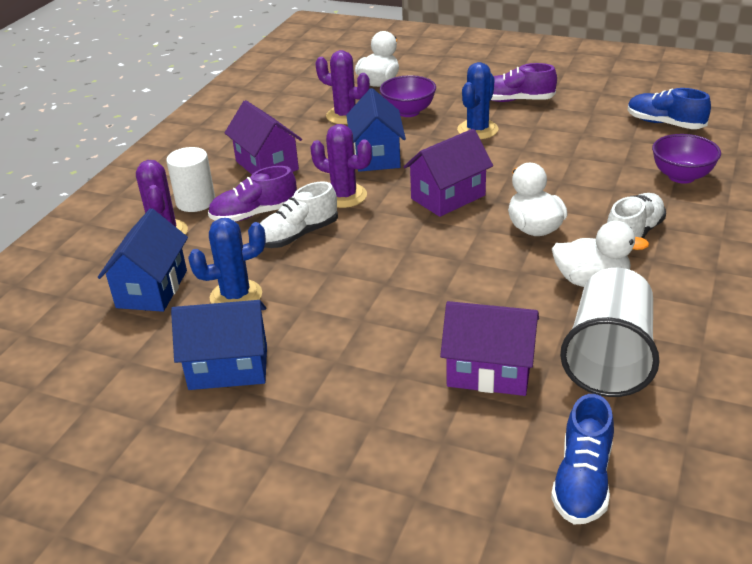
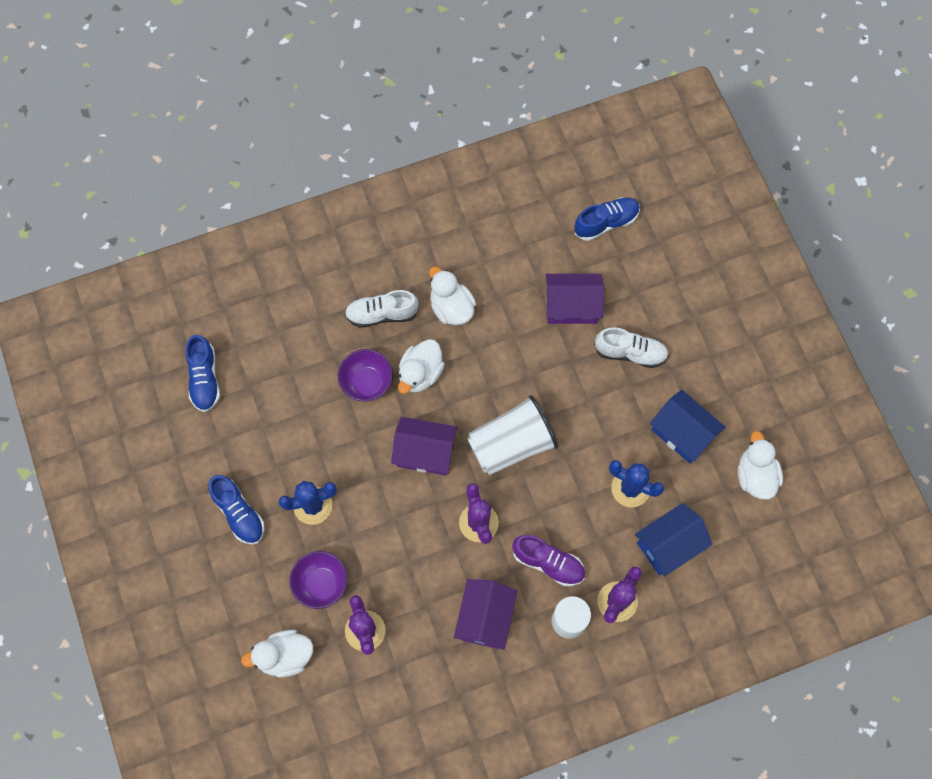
camera: 135 degrees left, 35 degrees up
white shoe [260,181,338,248] -> white shoe moved to [594,327,669,368]
blue house [346,88,406,172] -> none
purple house [440,301,539,396] -> purple house turned 60 degrees counterclockwise [546,274,604,324]
purple shoe [491,63,557,102] -> blue shoe [208,475,264,545]
white cup [560,267,660,397] -> white cup moved to [467,395,558,475]
purple bowl [652,134,721,184] -> purple bowl moved to [338,349,393,402]
none -> white duck [738,431,783,500]

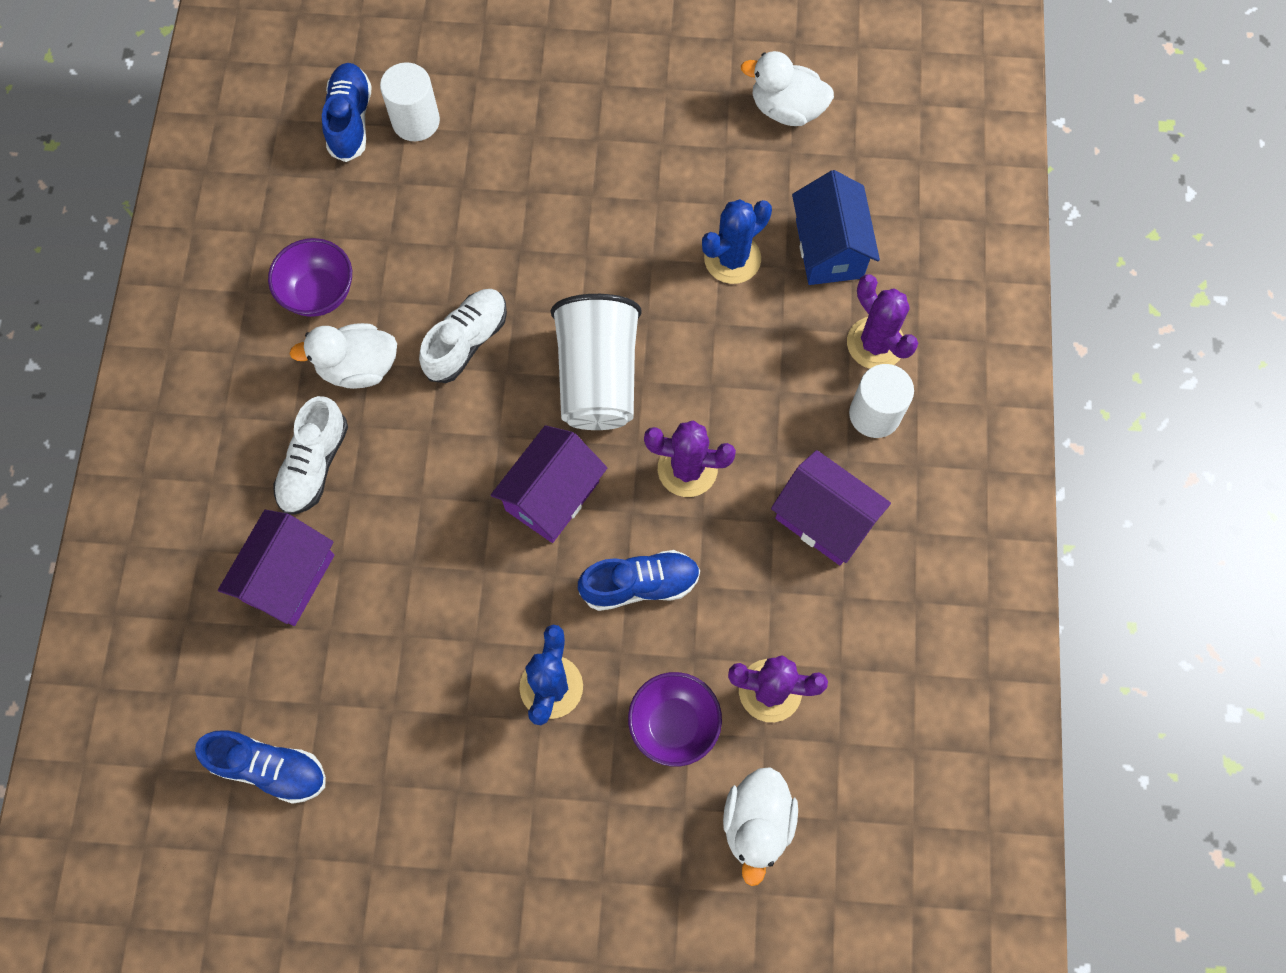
camera: 65 degrees left, 0 degrees up
blue shoe [208,475,264,545] -> blue shoe moved to [578,550,700,611]
purple bowl [338,349,393,402] -> purple bowl moved to [268,238,352,317]
white duck [398,339,445,394] -> none
purple shoe [512,535,585,586] -> none
purple house [546,274,604,324] -> purple house moved to [218,510,334,626]
white shoe [594,327,669,368] -> white shoe moved to [419,289,507,383]
blue house [650,390,725,463] -> none
none -> white cylinder [380,62,440,141]

